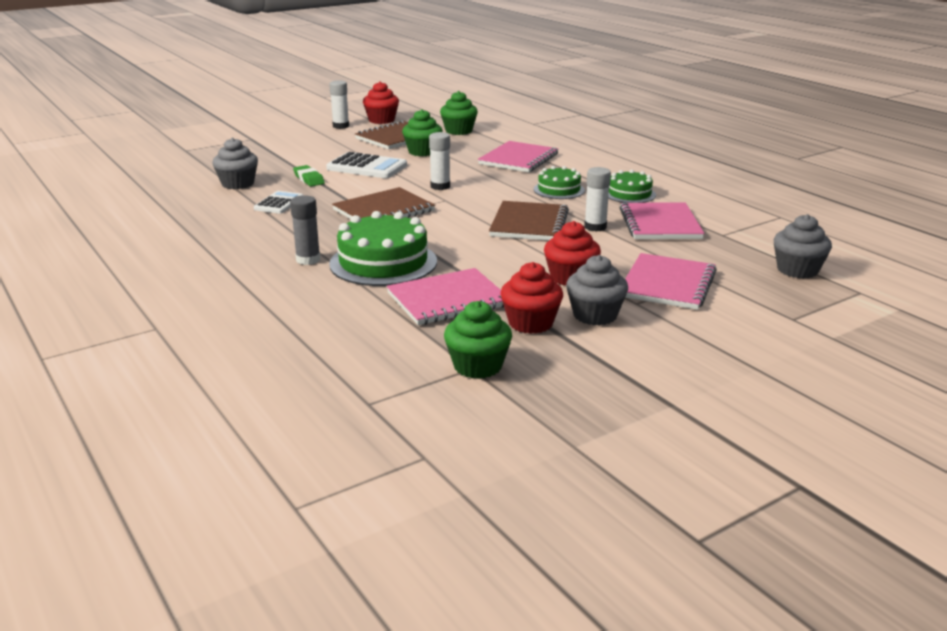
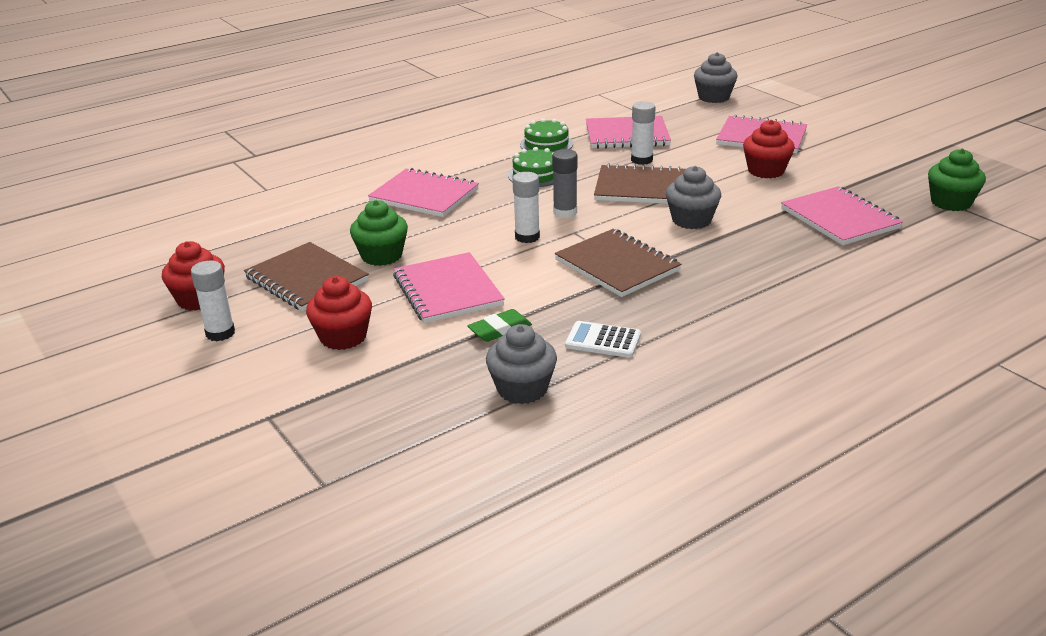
camera: 90 degrees left, 5 degrees up
grey glue stick [290,195,321,265] -> grey glue stick moved to [552,149,578,218]
white calculator [326,152,407,178] -> pink notebook [393,252,505,323]
green cake [329,211,437,286] -> none
green cupcake [440,91,478,135] -> none
red cupcake [501,262,563,334] -> red cupcake moved to [306,276,372,350]
grey cupcake [566,255,628,326] -> grey cupcake moved to [666,166,721,229]

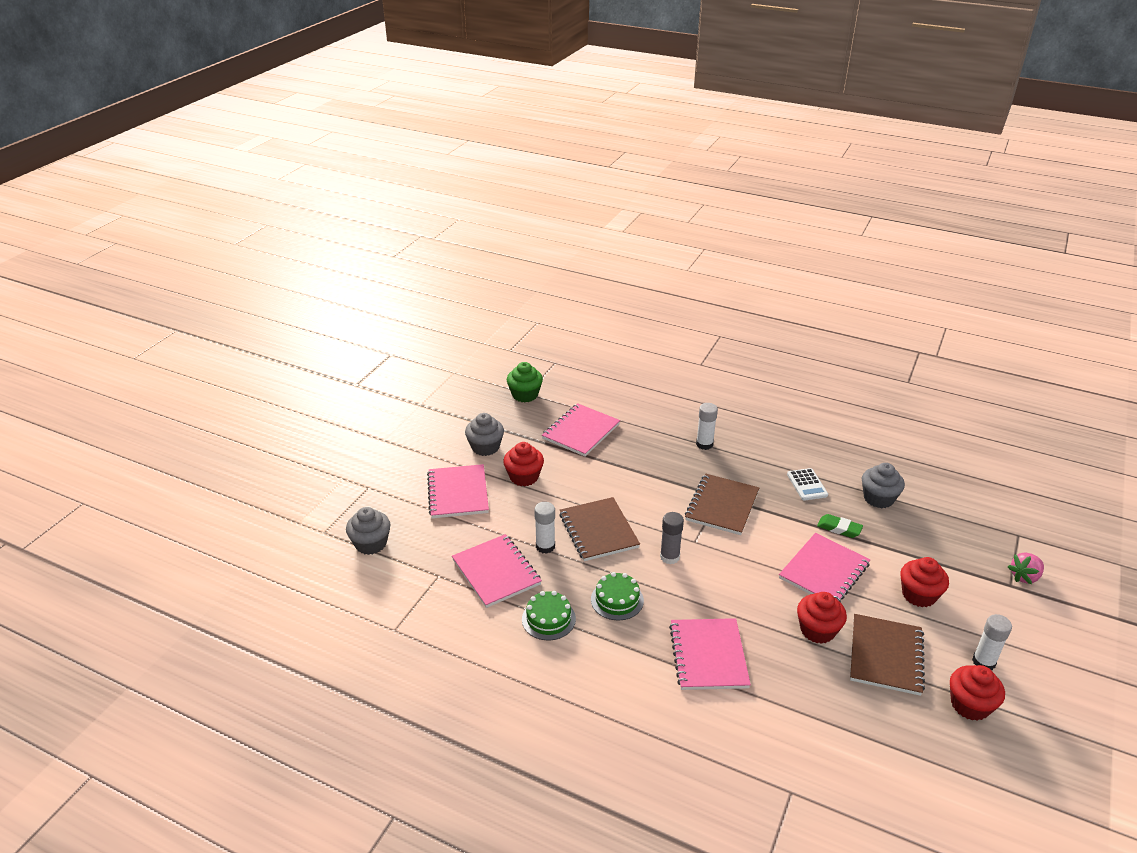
camera: 120 degrees left, 5 degrees up
green cupcake [350,200,408,266] -> red cupcake [797,592,847,644]
white glue stick [512,172,540,243] -> white glue stick moved to [696,403,718,450]
grey cupcake [666,166,721,229] -> grey cupcake moved to [465,413,504,456]
none -> pink strawberry [1008,553,1044,585]

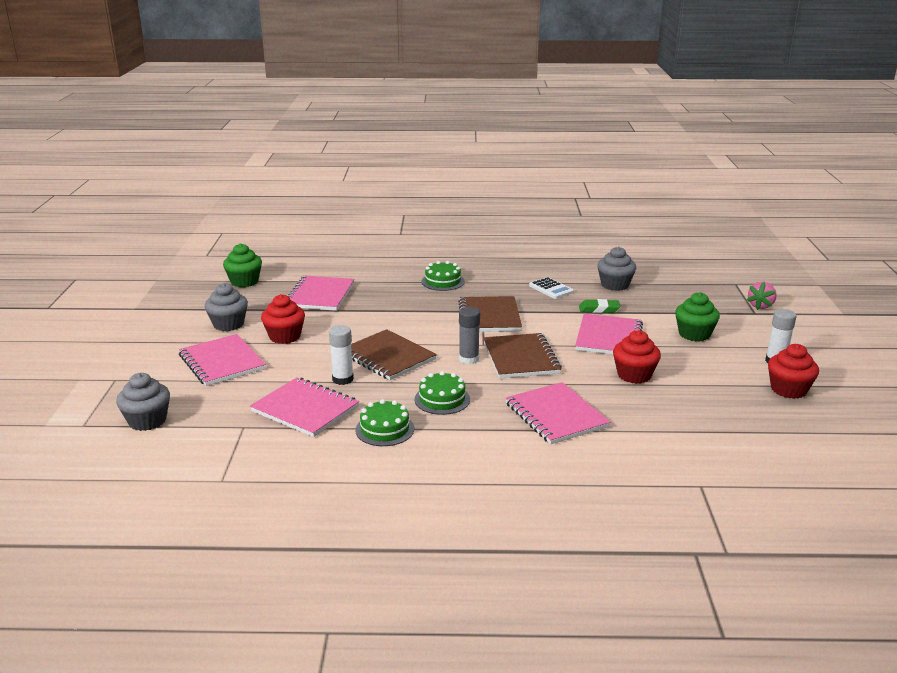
camera: 25 degrees left, 10 degrees down
white glue stick [696,403,718,450] -> green cake [422,261,465,291]
brown notebook [850,614,925,696] -> brown notebook moved to [483,333,562,379]
red cupcake [900,557,949,607] -> green cupcake [675,292,720,342]

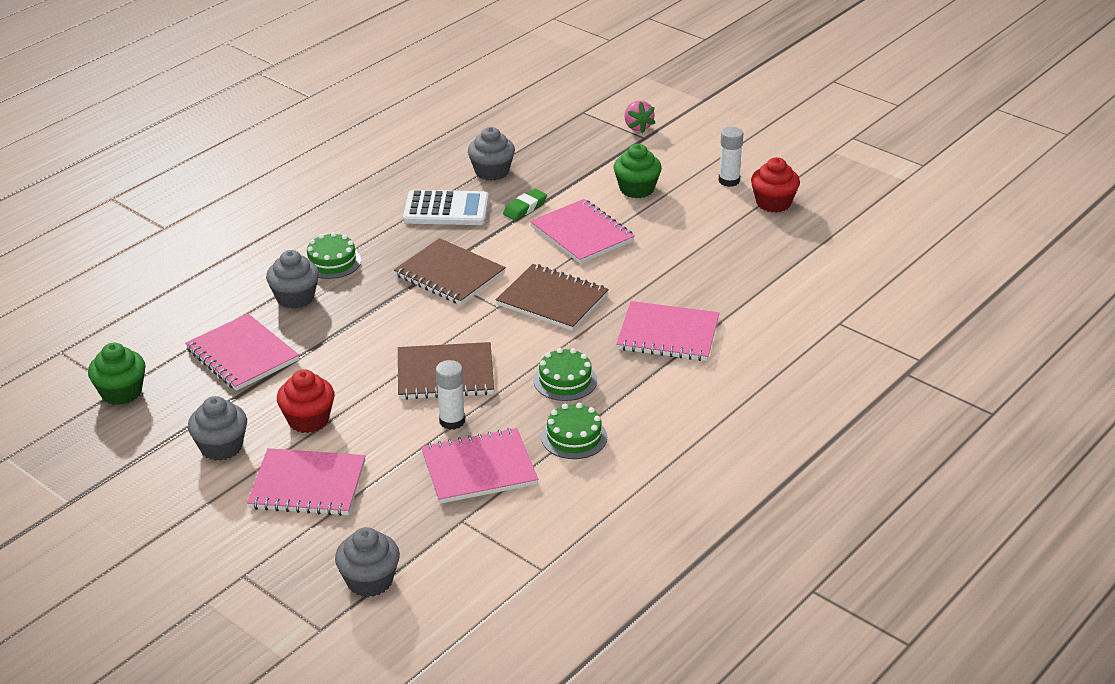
camera: 50 degrees left, 10 degrees up
grey glue stick [459,307,480,364] -> none
white calculator [529,277,574,299] -> white calculator [403,190,489,225], size x1.60
red cupcake [613,330,661,384] -> none
none -> grey cupcake [266,250,319,309]

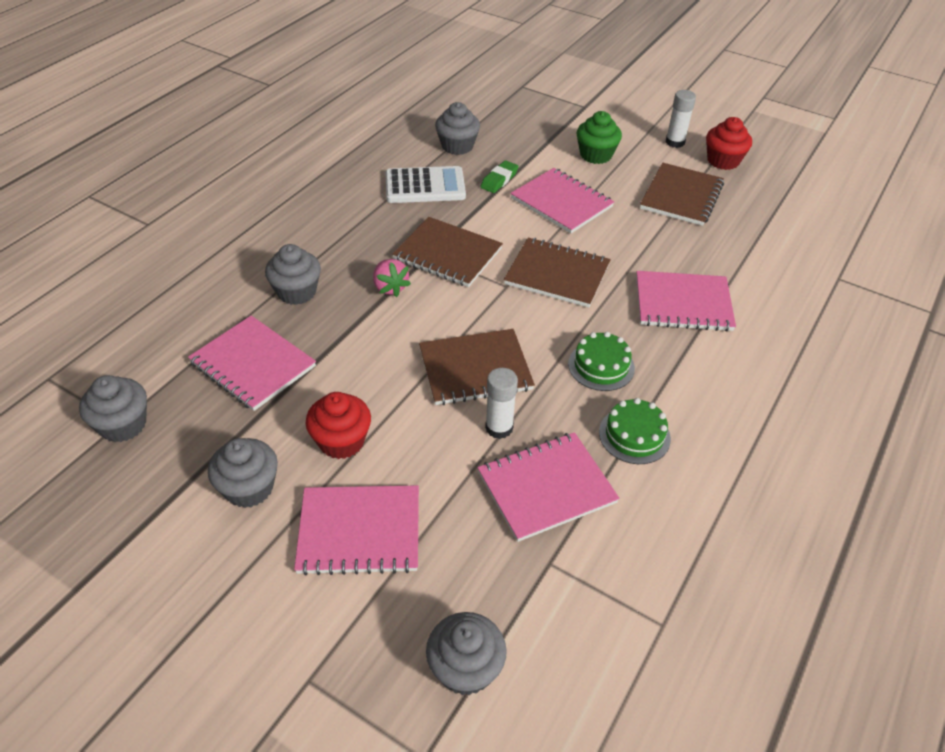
camera: 10 degrees left, 10 degrees up
green cupcake [88,343,146,405] -> grey cupcake [79,375,147,442]
green cake [306,232,361,279] -> none
pink strawberry [624,101,655,133] -> pink strawberry moved to [373,259,411,297]
none -> brown notebook [640,163,724,226]

